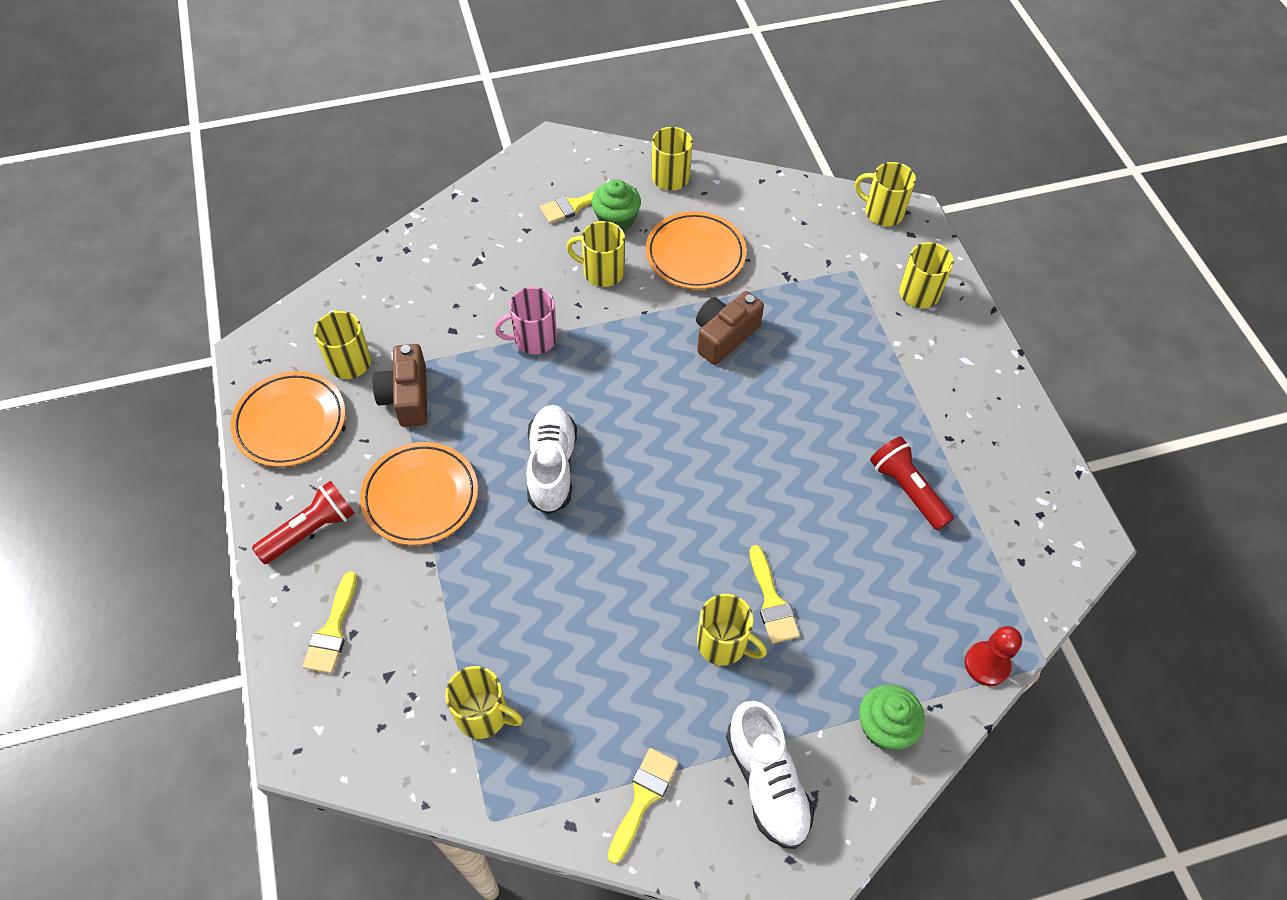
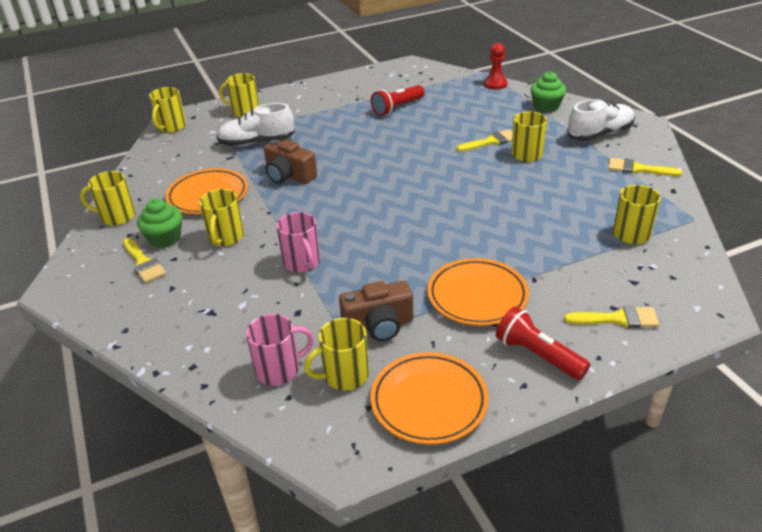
camera: 95 degrees left, 20 degrees down
white shoe [526,405,577,514] -> white shoe moved to [216,103,295,147]
none -> pink mug [246,314,314,386]

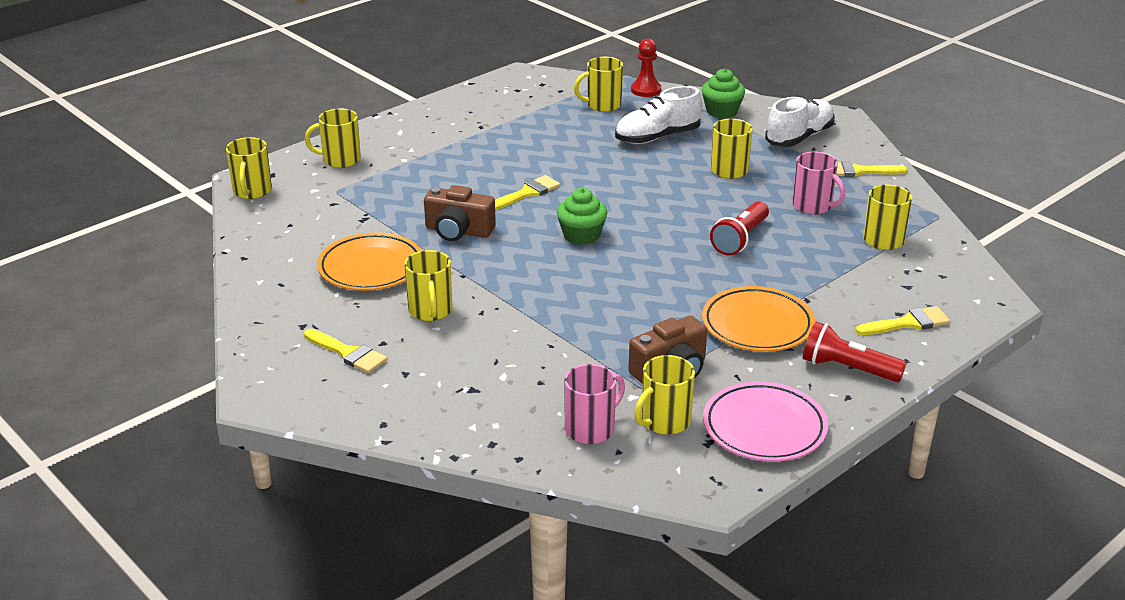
camera: 20 degrees left, 5 degrees down
yellow mug [80,171,135,226] -> yellow mug moved to [574,57,623,112]
green cupcake [137,199,182,248] -> green cupcake moved to [557,188,607,245]
white shoe [216,103,295,147] -> white shoe moved to [615,86,702,144]
pink mug [276,212,320,272] -> pink mug moved to [792,152,845,214]
orange plate [370,352,489,445] -> pink plate [703,382,828,462]
red flashlight [371,85,425,116] -> red flashlight moved to [710,201,769,256]
yellow brush [456,129,513,152] -> yellow brush moved to [495,175,560,210]

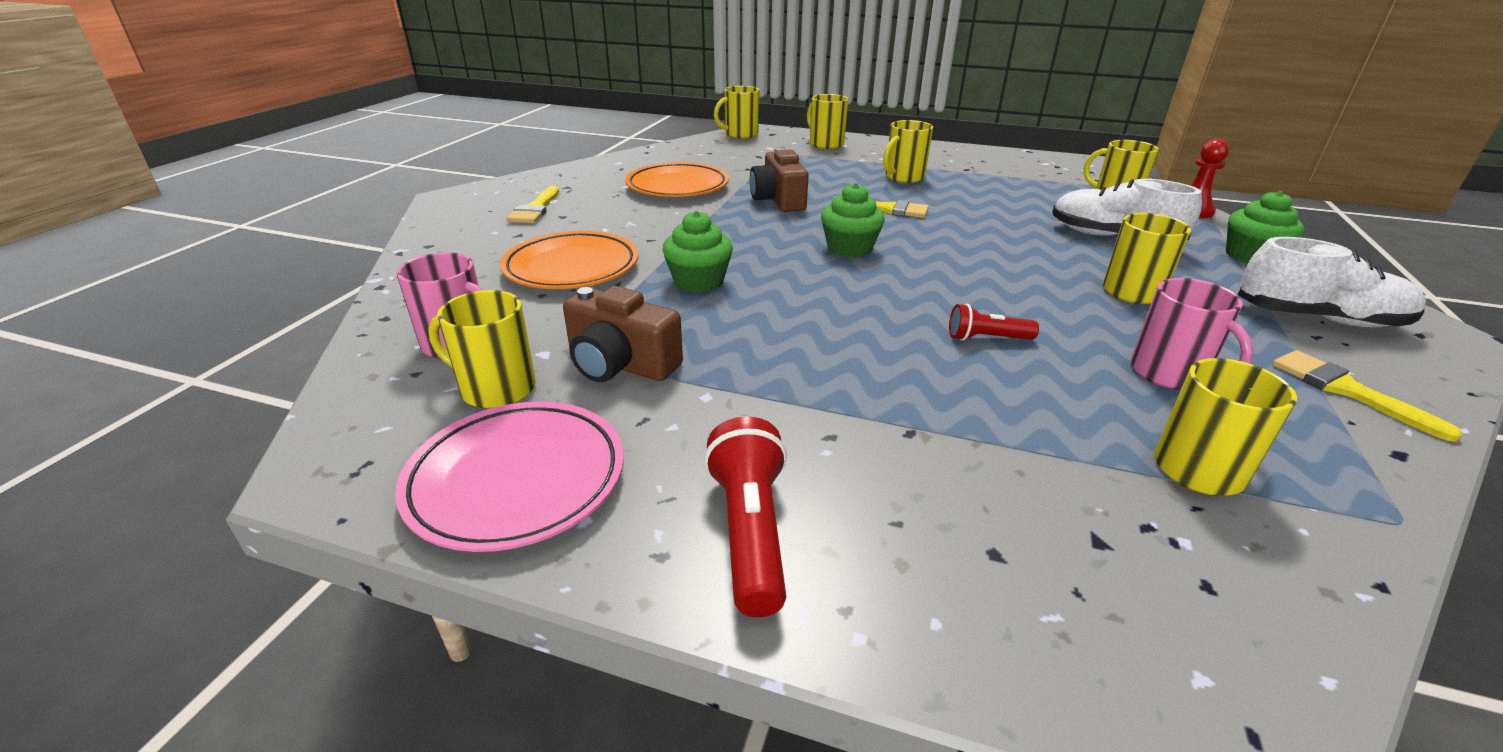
camera: 60 degrees right, 0 degrees up
yellow mug [404,250,452,321] -> yellow mug moved to [883,120,933,183]
orange plate [702,286,815,352] -> orange plate moved to [500,231,639,289]
red flashlight [710,201,769,256] -> red flashlight [949,304,1039,341], size x0.62
pink mug [792,152,845,214] -> pink mug turned 45 degrees counterclockwise [1131,278,1253,390]
yellow brush [855,306,950,335] -> none
none -> green cupcake [662,211,733,293]

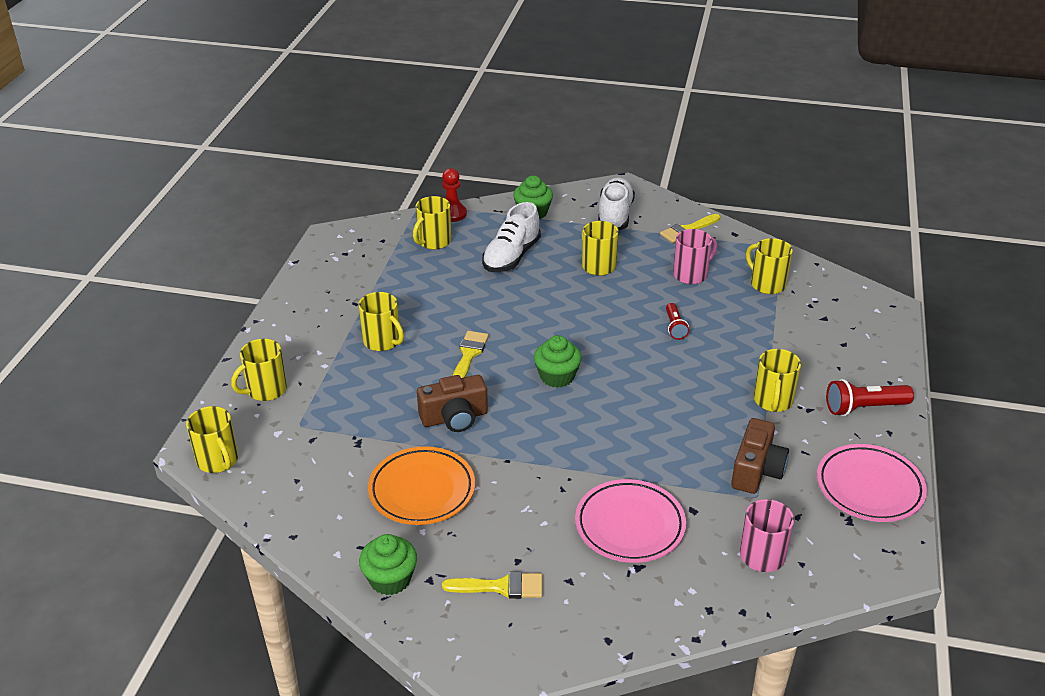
camera: 95 degrees left, 5 degrees up
yellow mug [428,290,536,409] -> yellow mug moved to [754,349,801,412]
orange plate [500,231,639,289] -> pink plate [575,479,686,563]
green cupcake [662,211,733,293] -> green cupcake moved to [359,534,417,595]

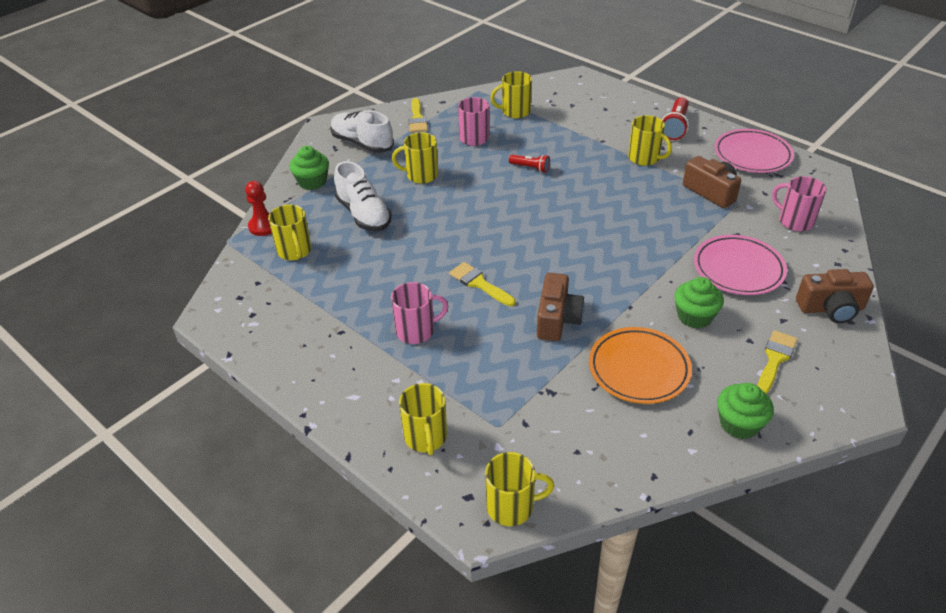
camera: 60 degrees left, 5 degrees up
yellow mug [358,292,404,351] -> pink mug [391,282,448,344]
green cupcake [534,335,582,388] -> green cupcake moved to [675,277,724,328]
none -> brown camera [796,269,874,323]

